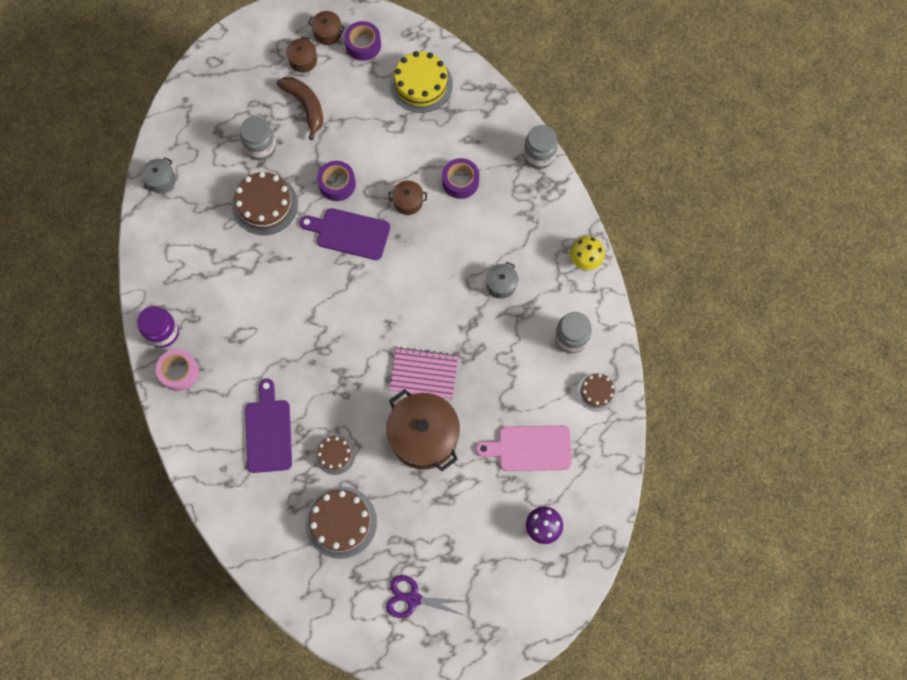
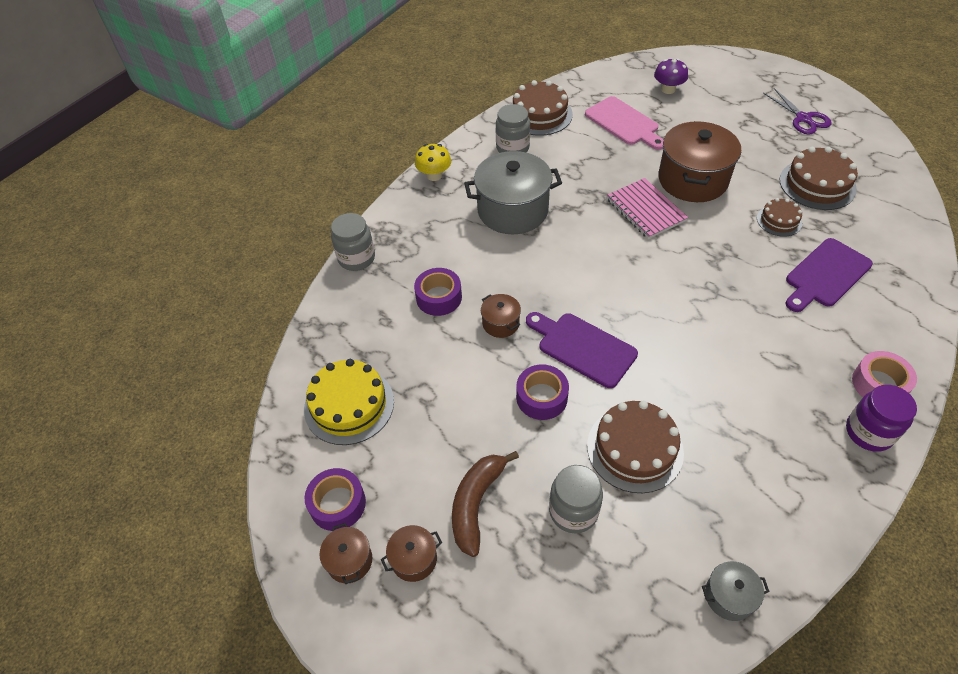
camera: 125 degrees left, 20 degrees down
purple cutting board [300,208,390,260] -> purple cutting board turned 150 degrees clockwise [526,312,638,388]
grey pot [486,262,518,299] -> grey pot [464,151,562,234], size x2.16
brown cake [577,373,617,412] -> brown cake [512,80,573,136], size x1.74

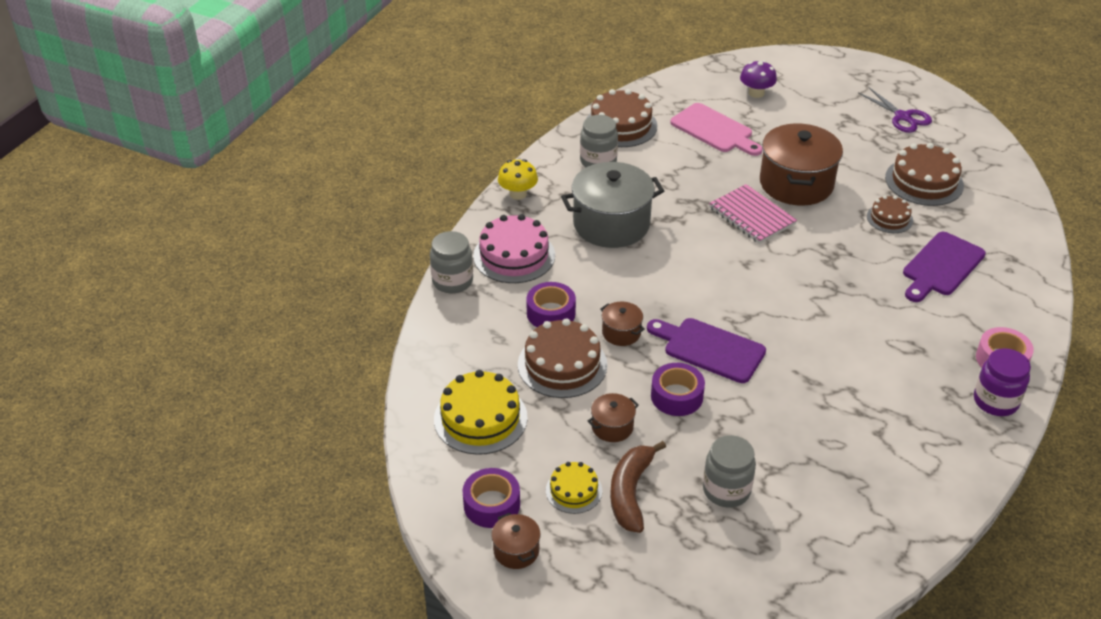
camera: 10 degrees left, 10 degrees down
brown pot [381,525,442,582] -> brown pot moved to [588,393,639,442]
brown cake [587,401,684,493] -> brown cake moved to [518,319,607,398]
grey pot [702,561,770,621] -> none
none -> pink cake [473,214,555,283]
none -> yellow cake [546,462,602,514]

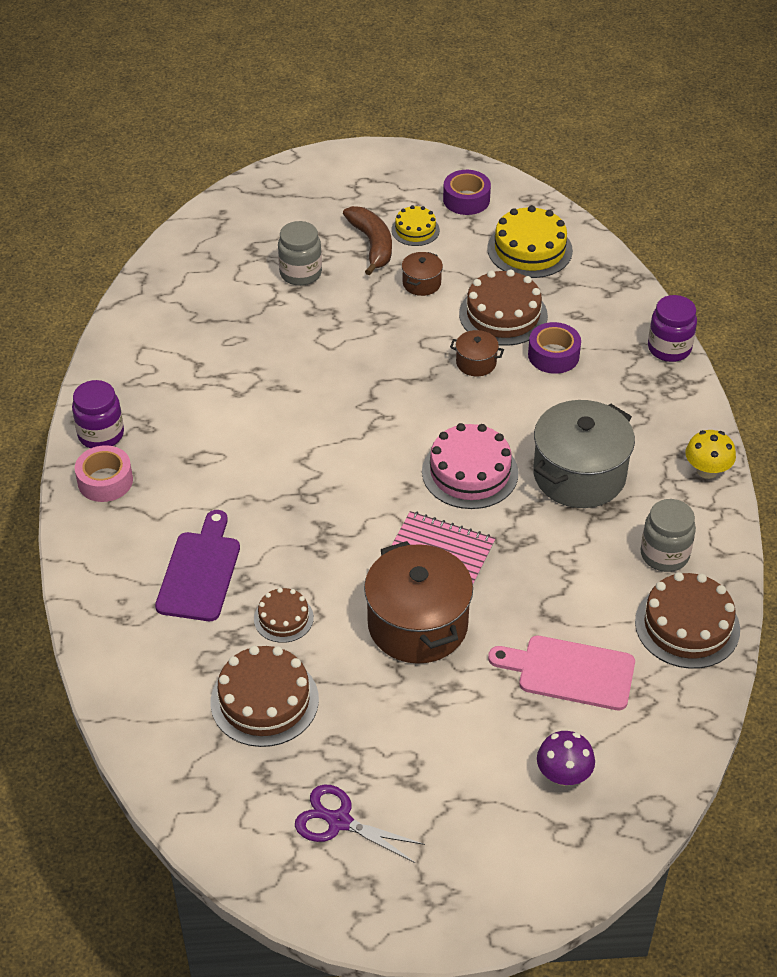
camera: 150 degrees right, 5 degrees up
grey jar [430,231,473,293] -> purple jar [648,295,697,362]
pink cake [473,214,555,283] -> pink cake moved to [422,423,519,509]
brown pot [491,513,541,569] -> none
purple cutting board [647,318,766,383] -> none
purple tape [651,363,705,416] -> none

